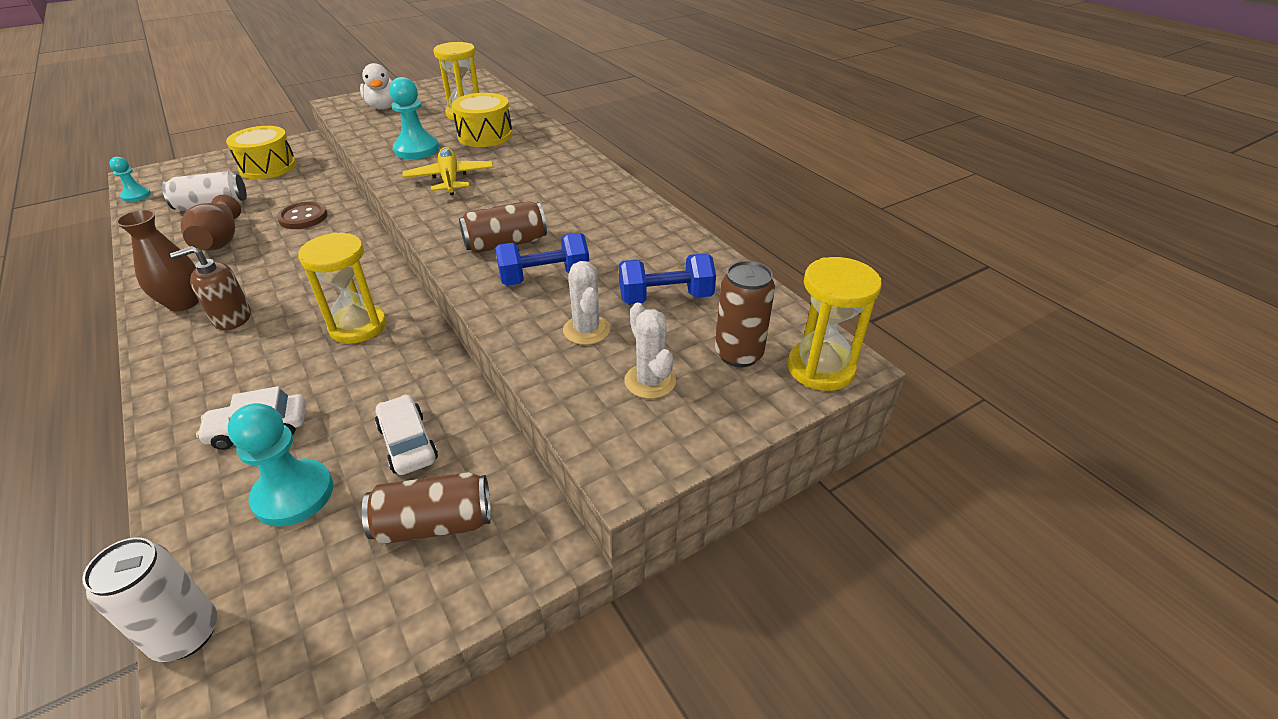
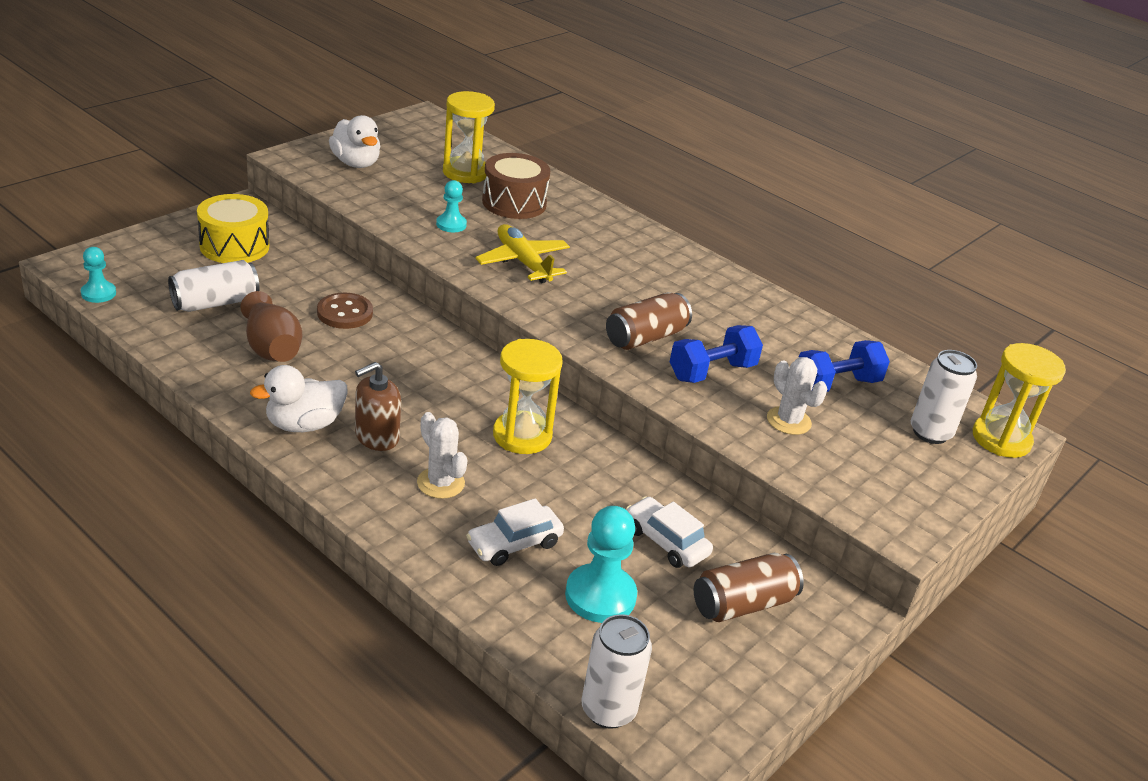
camera: 20 degrees left, 5 degrees down
brown vase [116,209,199,312] -> white duck [250,365,348,432]
turquoise pawn [389,77,439,159] -> turquoise pawn [436,180,467,232], size x0.58
yellow drum [452,93,513,147] -> brown drum [482,153,550,219]
white cactus [625,302,676,399] -> white cactus moved to [417,412,468,499]
brown can [715,261,775,367] -> white can [911,350,977,444]

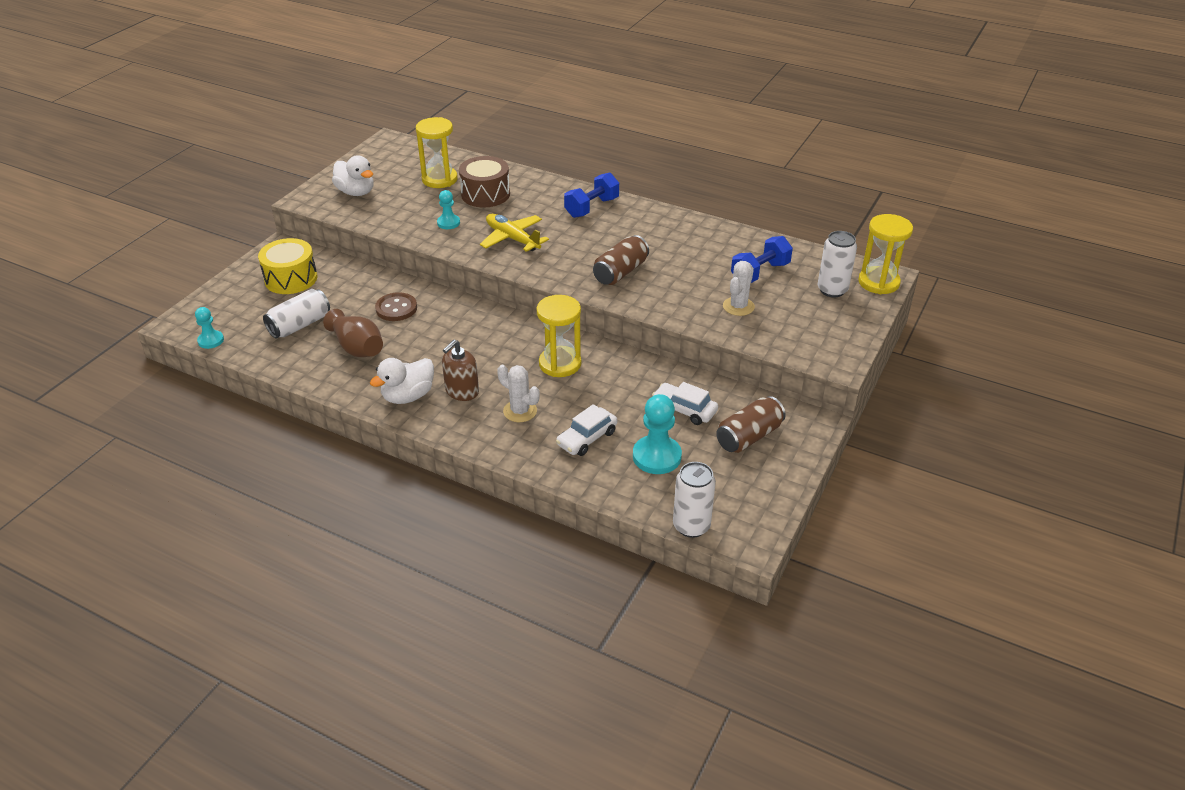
camera: 10 degrees left, 5 degrees up
blue dumbbell [670,325,763,383] -> blue dumbbell moved to [564,172,619,218]
white cactus [767,357,827,435] -> white cactus turned 75 degrees clockwise [723,261,755,316]

